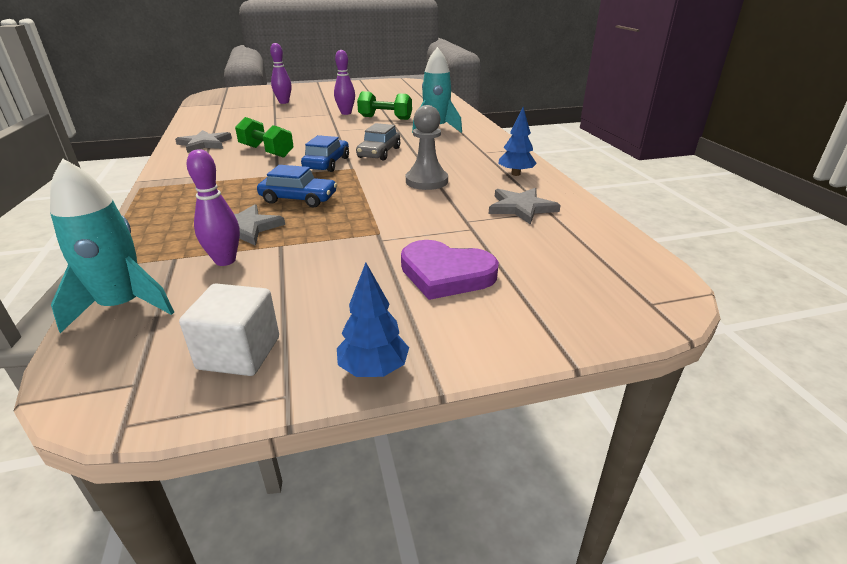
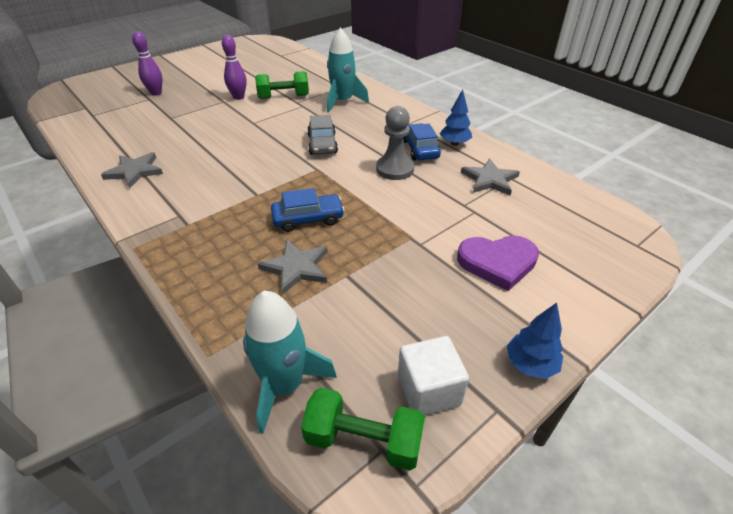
camera: 25 degrees left, 10 degrees up
purple bowling pin [187,149,240,266] -> none
green dumbbell [235,117,294,158] -> green dumbbell moved to [301,388,425,471]
blue car [301,135,349,172] -> blue car moved to [404,123,441,160]

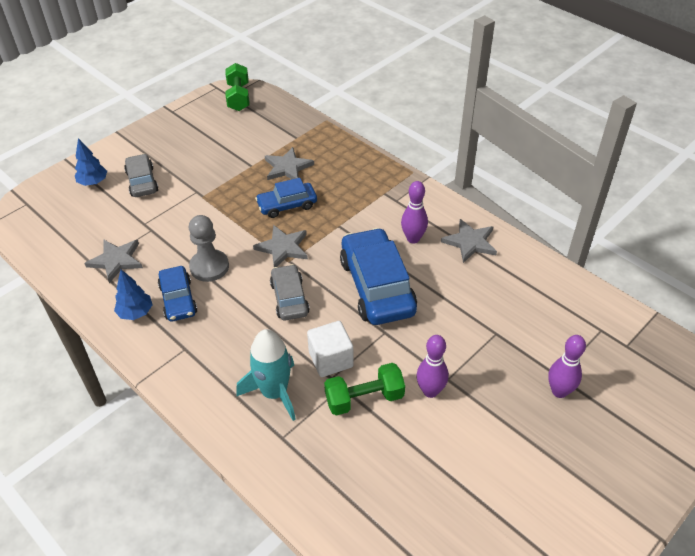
camera: 175 degrees right, 5 degrees up
turquoise rocket [243,291,337,434] -> none
green dumbbell [301,388,425,471] -> green dumbbell turned 75 degrees clockwise [225,63,250,111]
white cube [398,336,469,416] -> white cube moved to [307,321,354,377]
purple heart [457,236,539,291] -> grey car [124,154,158,197]
blue tree [507,303,563,379] -> blue tree moved to [75,138,107,186]
none -> grey star [253,225,308,267]
none -> blue car [340,228,417,325]
none -> purple bowling pin [401,181,428,243]

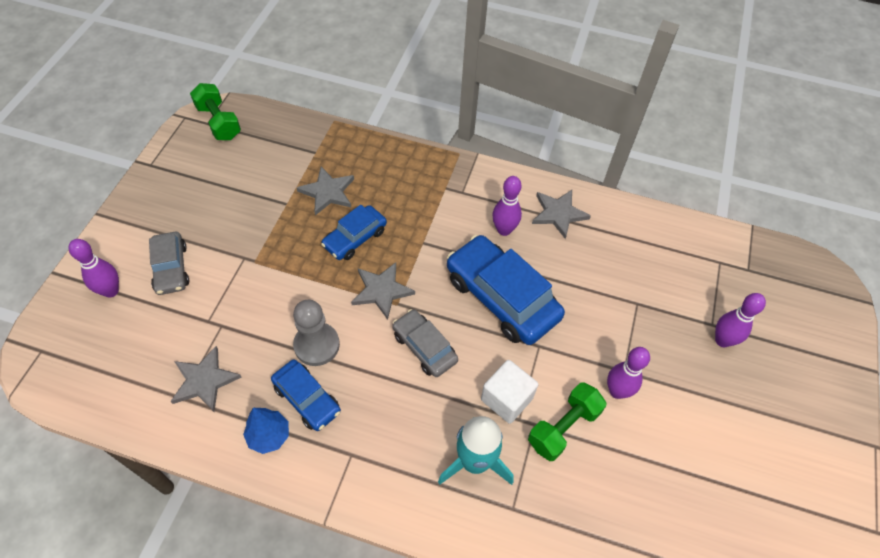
camera: 30 degrees left, 10 degrees up
blue tree [75,138,107,186] -> purple bowling pin [69,239,119,298]
grey car [124,154,158,197] -> grey car turned 150 degrees counterclockwise [149,232,189,295]

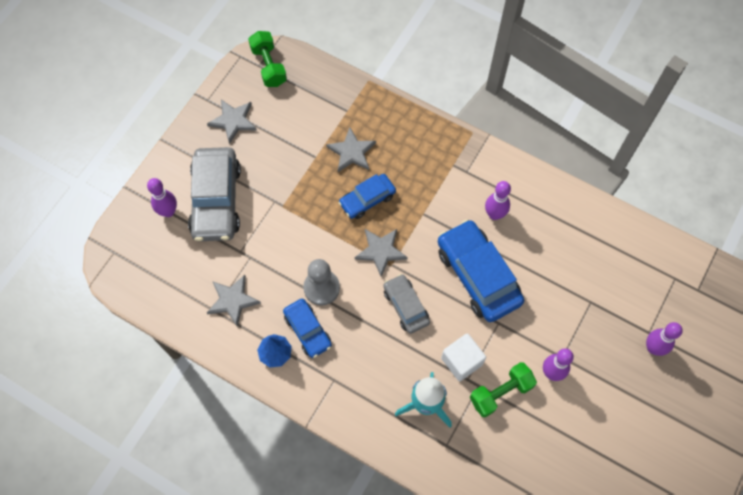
camera: 15 degrees right, 10 degrees up
grey car [149,232,189,295] -> grey car [188,147,241,241], size x1.76
grey star [532,190,591,239] -> grey star moved to [207,99,257,144]

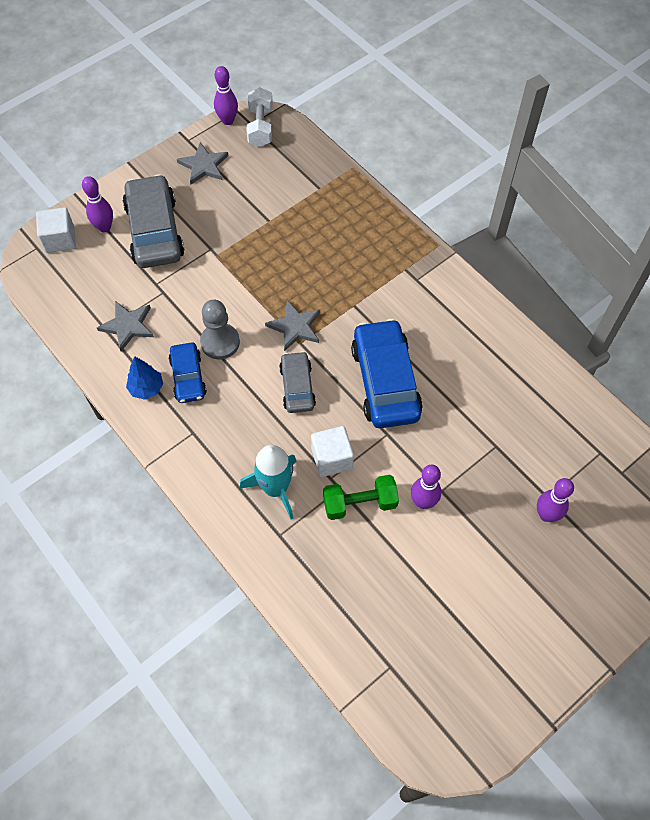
camera: 20 degrees right, 5 degrees down
grey car [188,147,241,241] -> grey car turned 150 degrees clockwise [123,174,184,268]
green dumbbell [248,31,287,87] -> white dumbbell [246,87,273,147]
grey star [326,127,376,172] -> none
blue car [339,174,396,219] -> none
purple bowling pin [485,181,511,220] -> purple bowling pin moved to [214,66,238,125]
none -> white cube [36,207,76,253]

